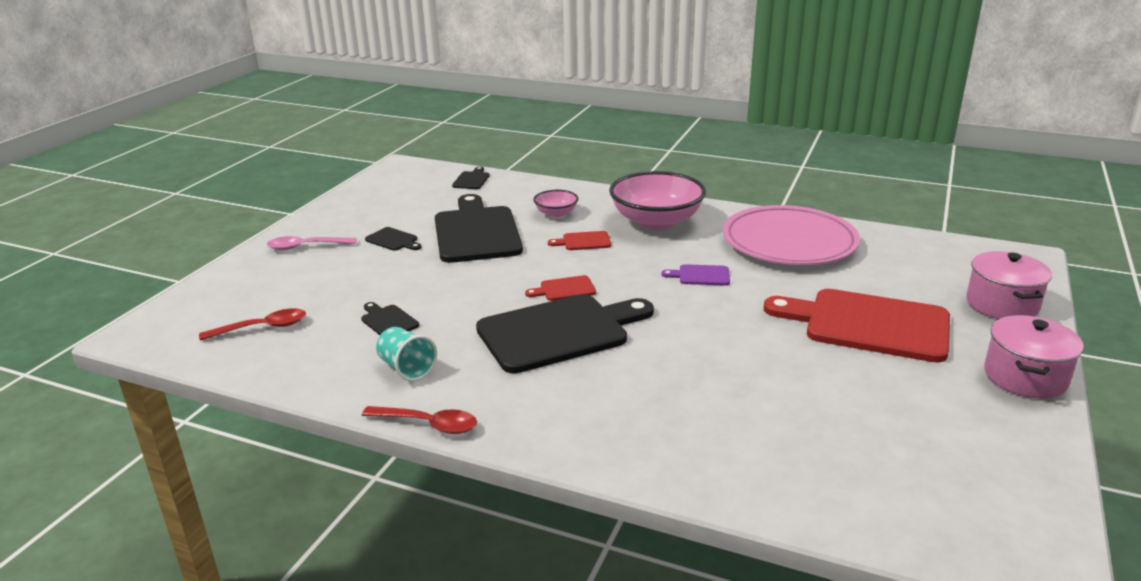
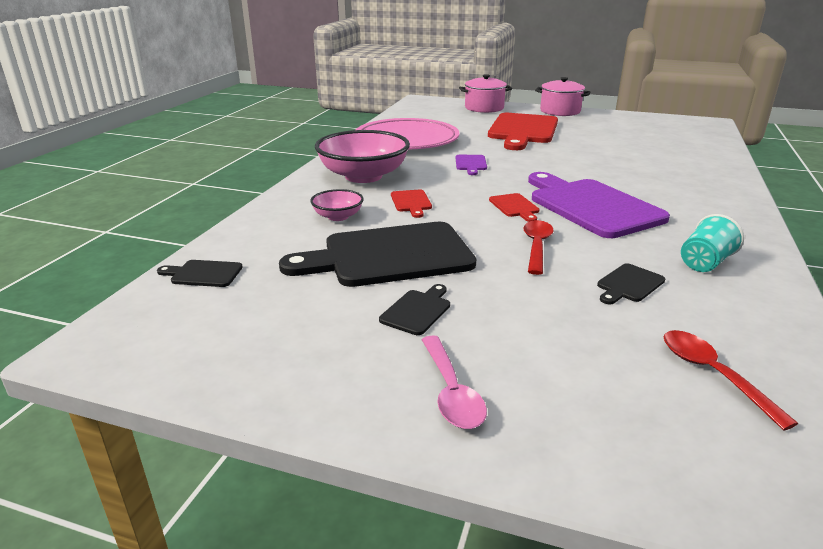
camera: 95 degrees left, 0 degrees up
red spoon [362,406,477,434] -> red spoon moved to [524,220,554,275]
black cutting board [476,294,654,373] -> purple cutting board [528,172,670,238]

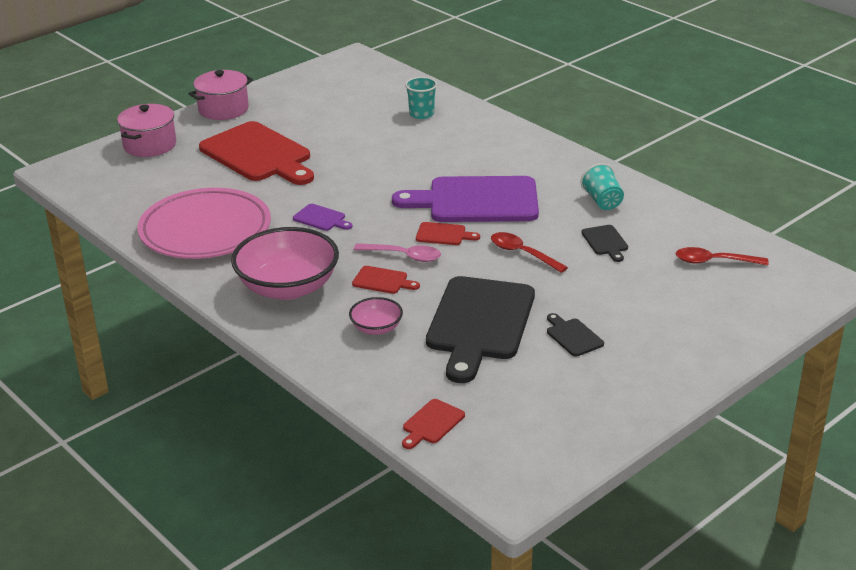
camera: 60 degrees left, 5 degrees up
black cutting board [157,260,243,287] -> red cutting board [402,399,465,449]
pink spoon [421,335,487,429] -> pink spoon moved to [353,243,441,262]
none -> turquoise cup [405,77,437,119]

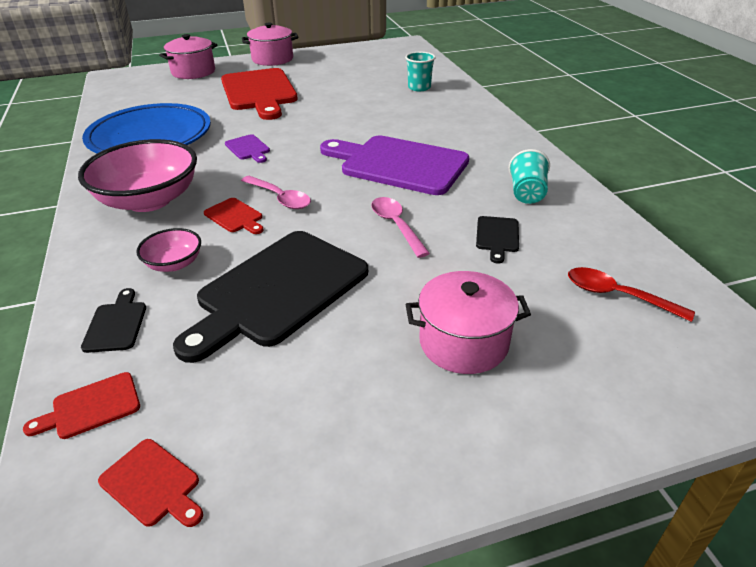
camera: 25 degrees right, 5 degrees up
pink plate [137,188,271,259] -> blue plate [82,103,211,153]
red cutting board [416,222,480,245] -> red cutting board moved to [98,439,203,527]
red spoon [491,232,568,273] -> pink spoon [371,197,430,258]
black cutting board [547,313,604,357] -> black cutting board moved to [81,288,146,353]
none -> pink pot [405,271,531,374]

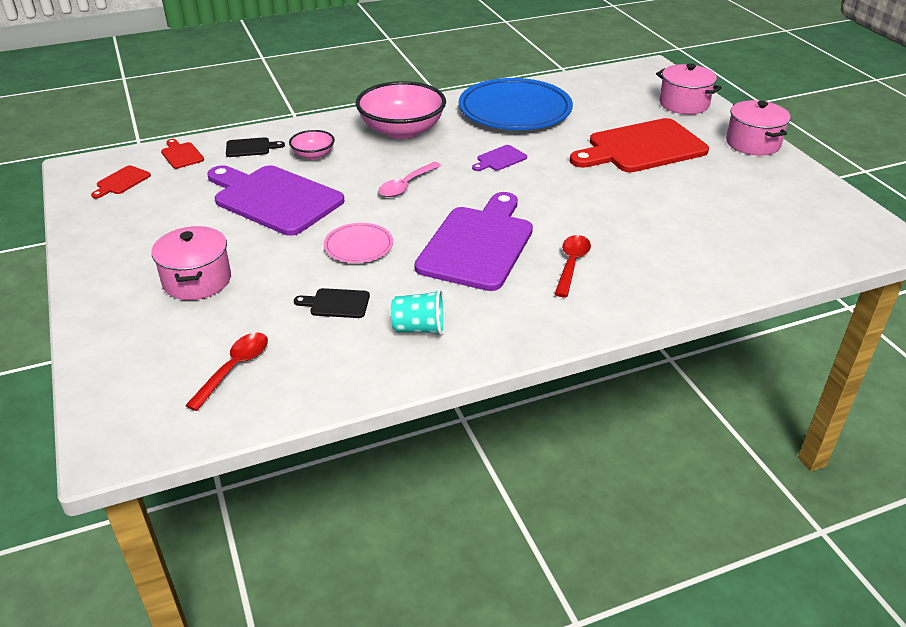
camera: 85 degrees right, 0 degrees up
black cutting board [173,231,368,363] -> purple cutting board [207,165,344,236]
red cutting board [204,198,264,234] -> none
pink spoon [371,197,430,258] -> pink plate [324,223,393,263]
turquoise cup [405,52,436,91] -> none
none -> red spoon [555,235,591,297]

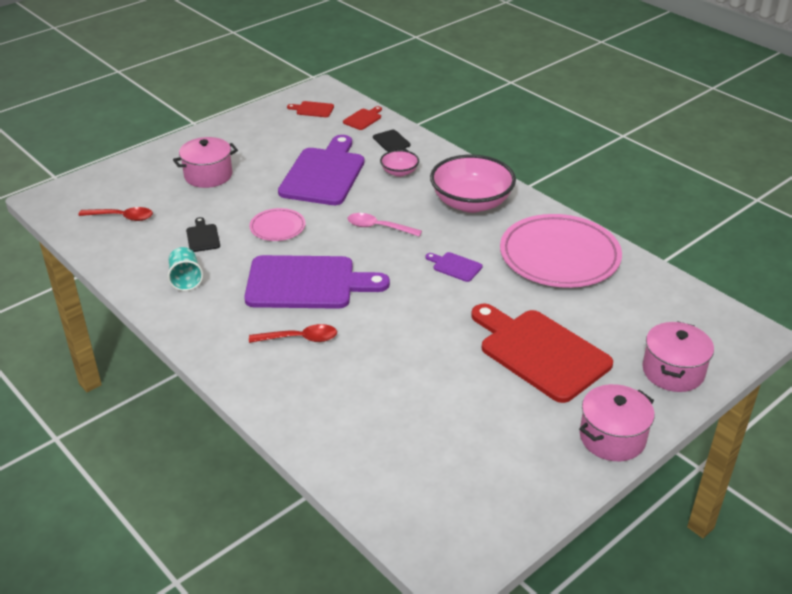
camera: 70 degrees right, 0 degrees up
blue plate [459,78,573,130] -> pink plate [500,214,622,288]

